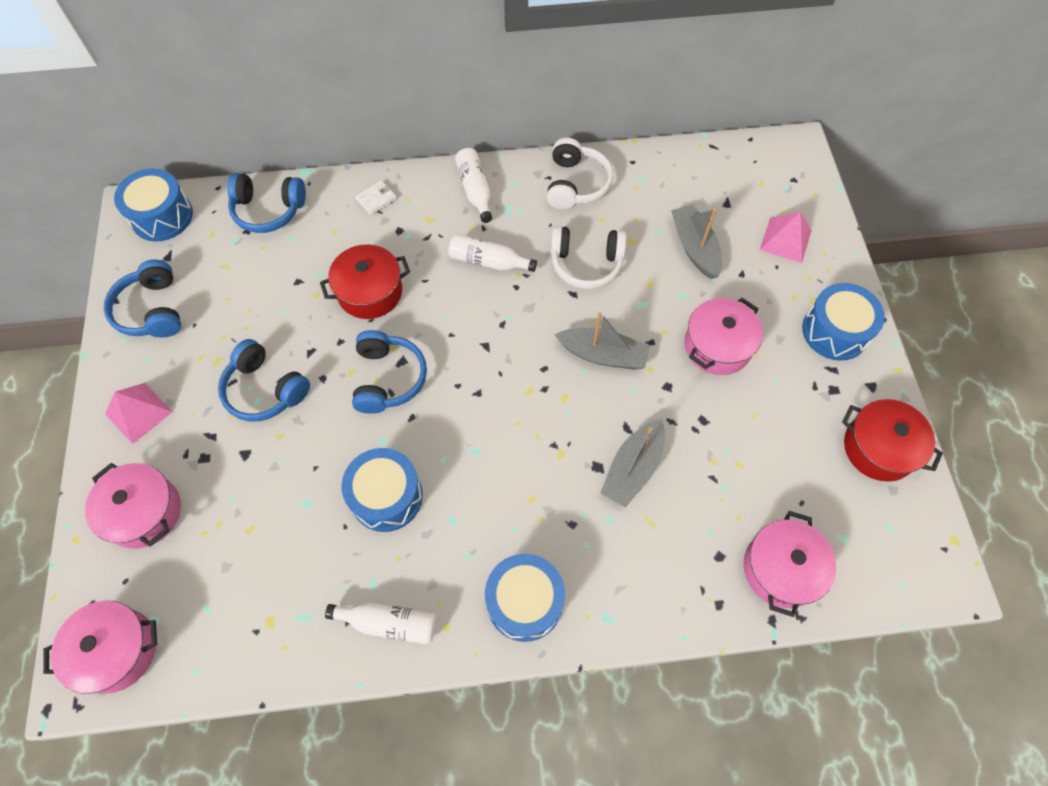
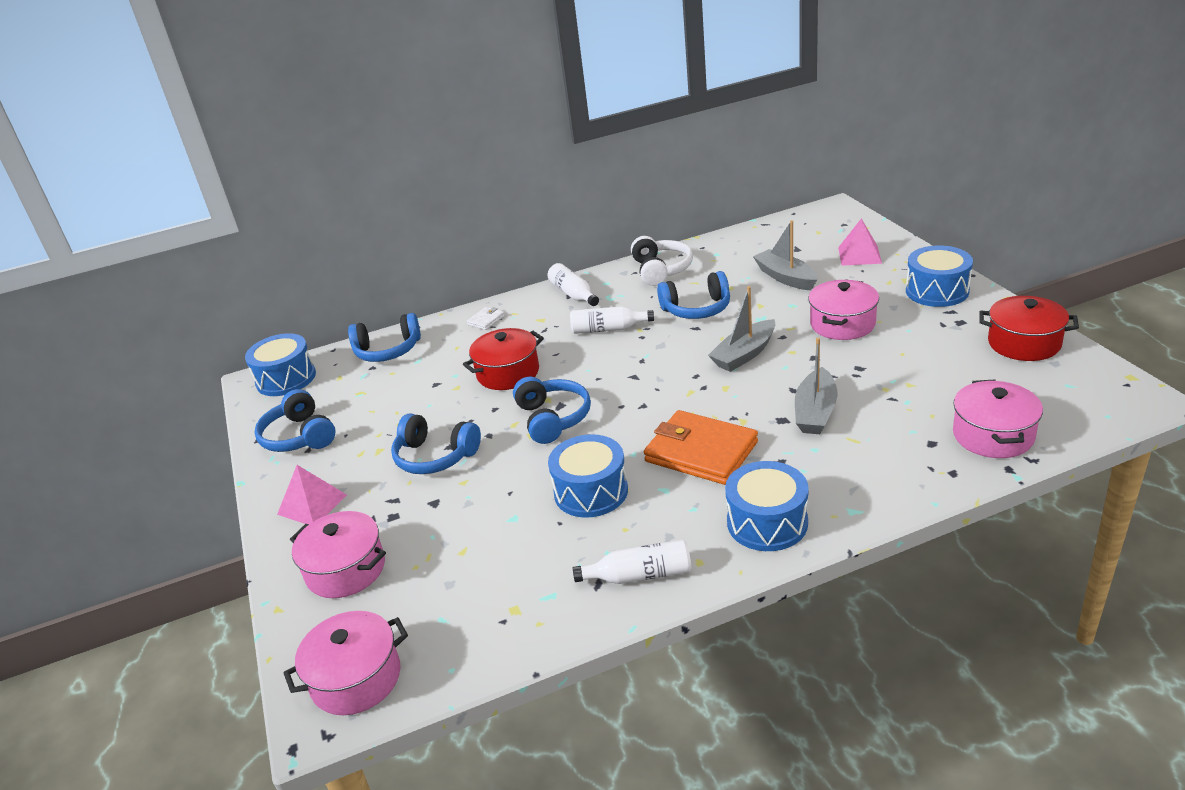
camera: 10 degrees left, 30 degrees down
white headphones [551,226,627,289] -> blue headphones [657,271,730,319]
grey boat [555,312,650,370] -> grey boat turned 135 degrees clockwise [708,286,775,372]
none -> orange wallet [644,410,758,485]

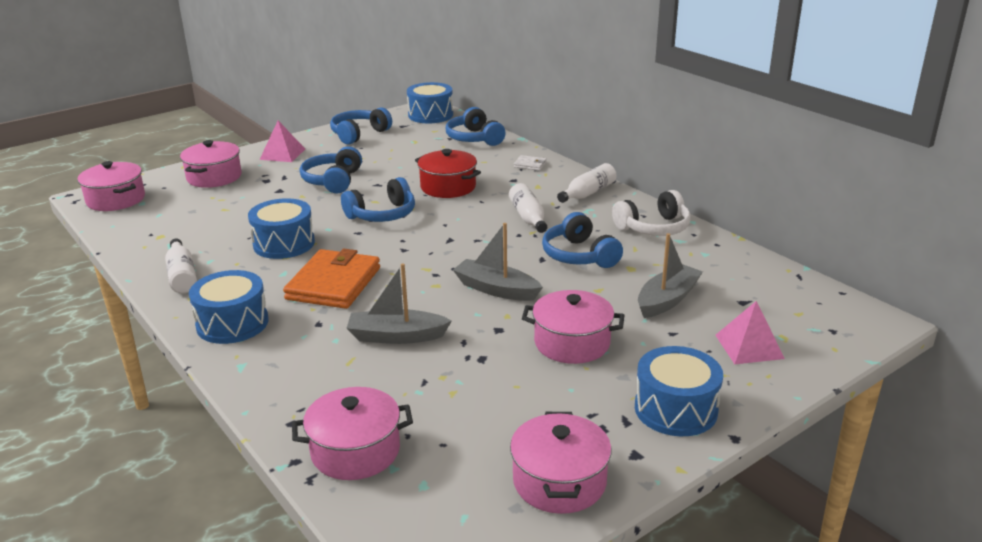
camera: 70 degrees right, 5 degrees down
red pot [979,296,1079,361] -> pink pot [510,412,612,514]

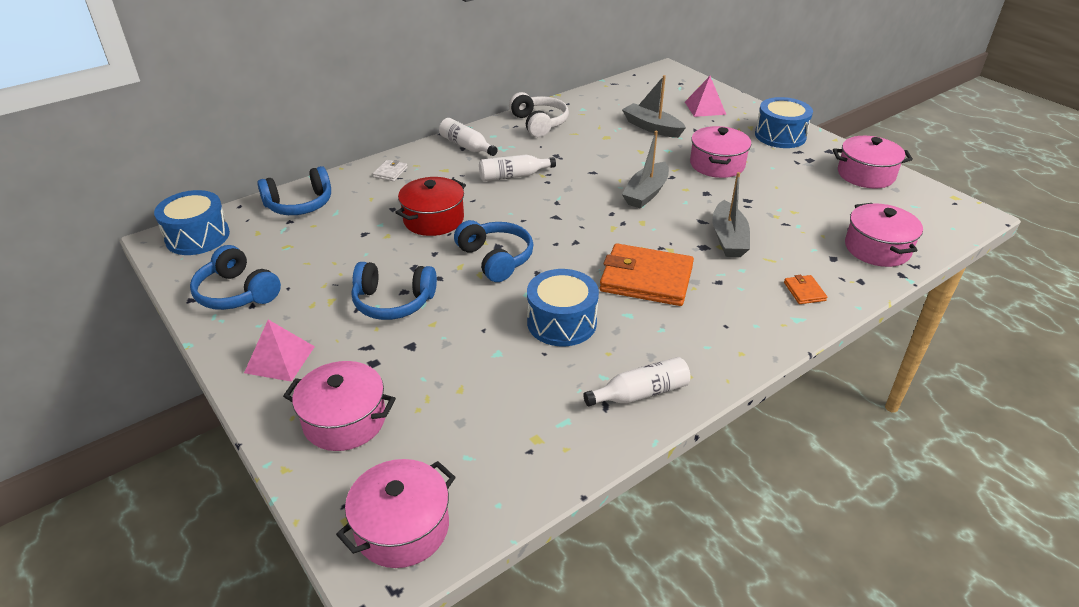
camera: 90 degrees left, 10 degrees up
blue drum [189,270,269,344] -> none
blue headphones [542,212,623,268] -> none
none -> orange wallet [784,275,827,304]

